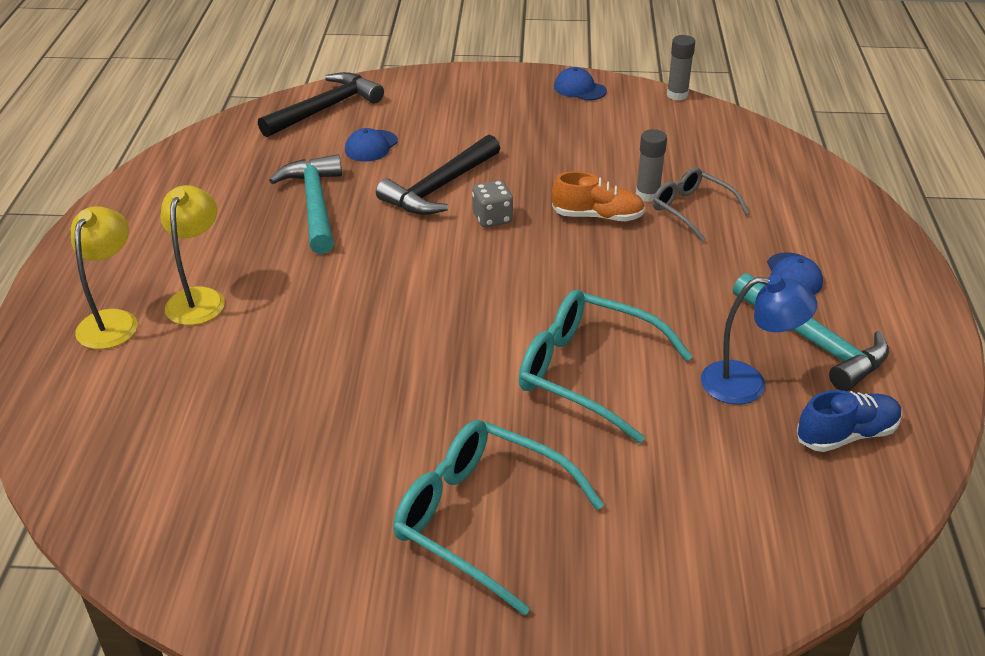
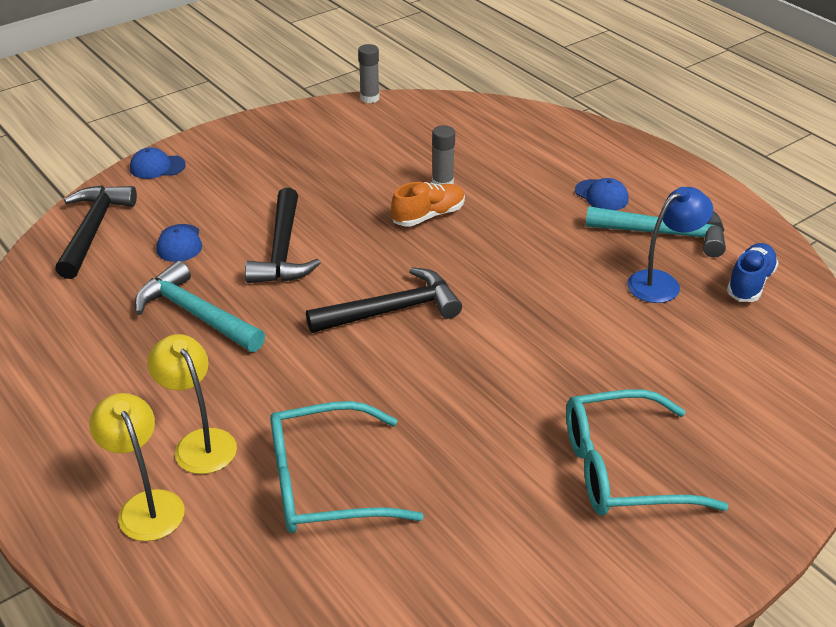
camera: 40 degrees left, 0 degrees up
grey dice [472,180,513,227] -> none
turquoise glasses [519,289,693,443] -> turquoise glasses moved to [270,401,424,533]
blue cap [554,67,607,101] -> blue cap moved to [130,147,186,179]
grey glasses [653,168,750,242] -> none
none -> black hammer [306,267,462,333]

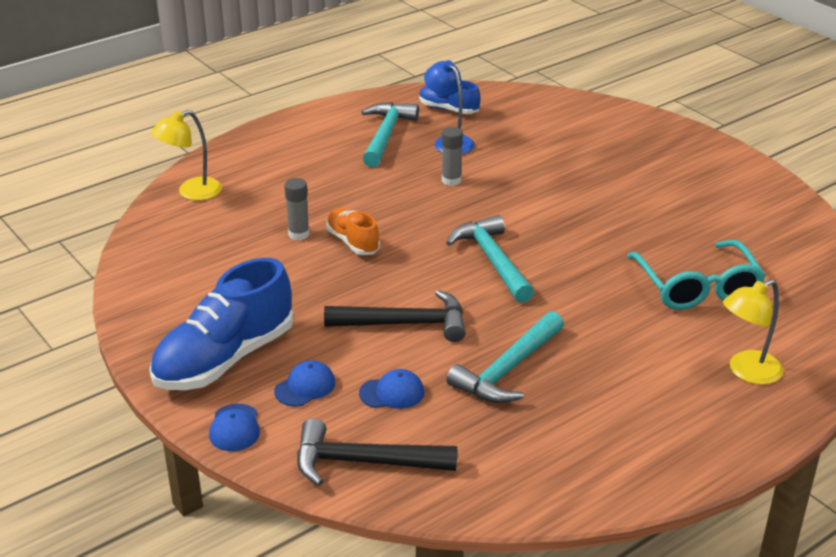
camera: 90 degrees left, 5 degrees down
yellow lamp [147,334,237,474] -> yellow lamp moved to [151,110,222,200]
black hammer [306,267,462,333] -> turquoise hammer [446,215,534,303]
grey glue stick [358,44,380,103] -> grey glue stick moved to [442,127,463,186]
turquoise glasses [566,389,729,516] -> none
blue cap [575,178,629,210] -> blue cap moved to [274,360,335,406]
none -> blue shoe [149,258,294,390]

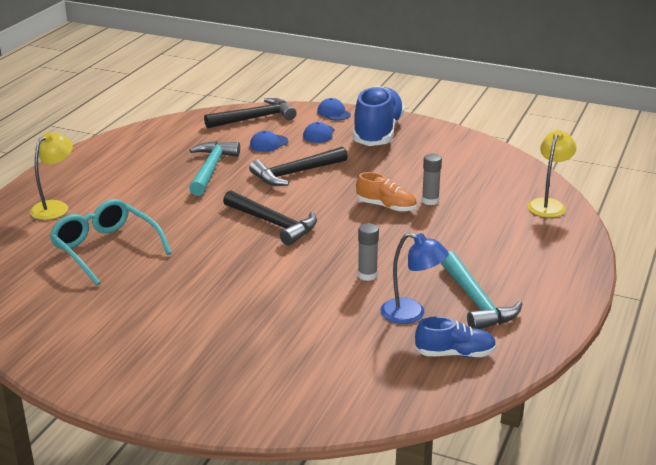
camera: 150 degrees right, 5 degrees down
turquoise hammer [446,215,534,303] -> black hammer [223,190,317,245]

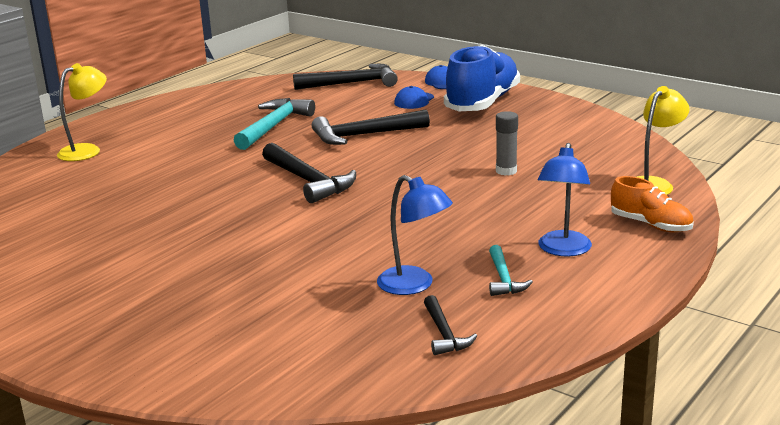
camera: 15 degrees right, 5 degrees down
turquoise glasses [49,199,172,285] -> none
blue cap [250,131,288,152] -> none
orange shoe [356,172,417,212] -> orange shoe moved to [611,176,694,232]
grey glue stick [358,223,379,281] -> none
blue shoe [415,316,497,357] -> black hammer [424,295,477,355]
turquoise hammer [441,251,522,329] -> turquoise hammer [489,245,533,296], size x0.55
none -> blue lamp [538,143,592,257]

